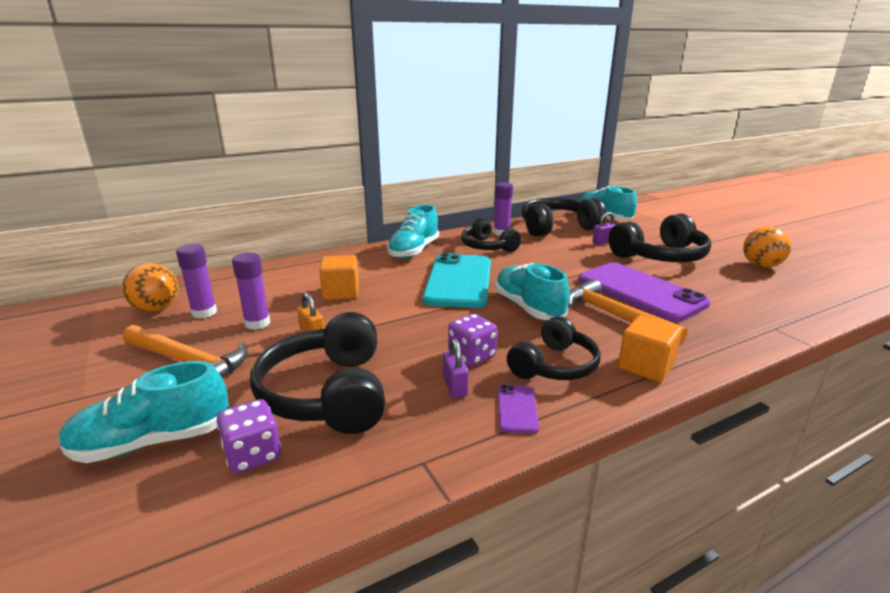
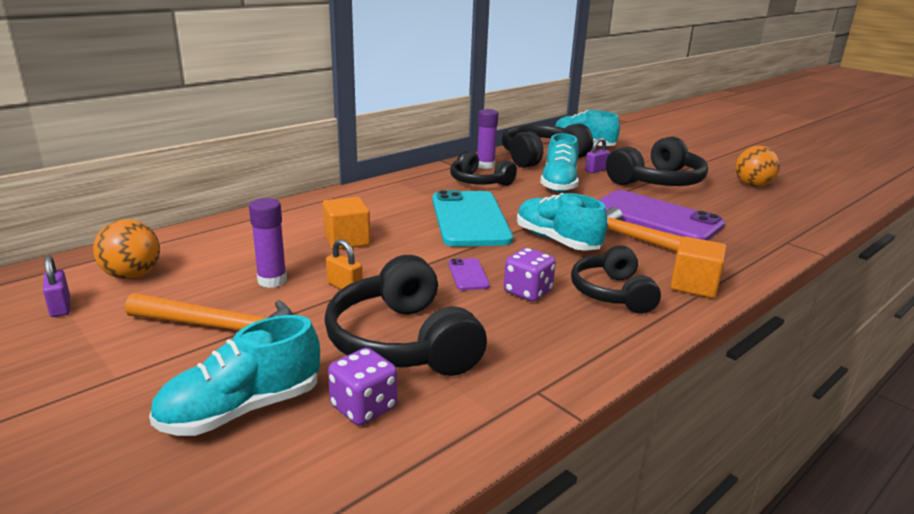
camera: 15 degrees left, 0 degrees up
purple glue stick [176,244,217,319] -> none
turquoise shoe [387,205,439,259] -> turquoise shoe moved to [540,133,579,192]
purple padlock [443,338,468,398] -> purple padlock moved to [43,256,70,317]
purple phone [498,385,539,433] -> purple phone moved to [448,258,490,290]
black headphones [507,316,601,380] -> black headphones turned 150 degrees clockwise [571,245,661,314]

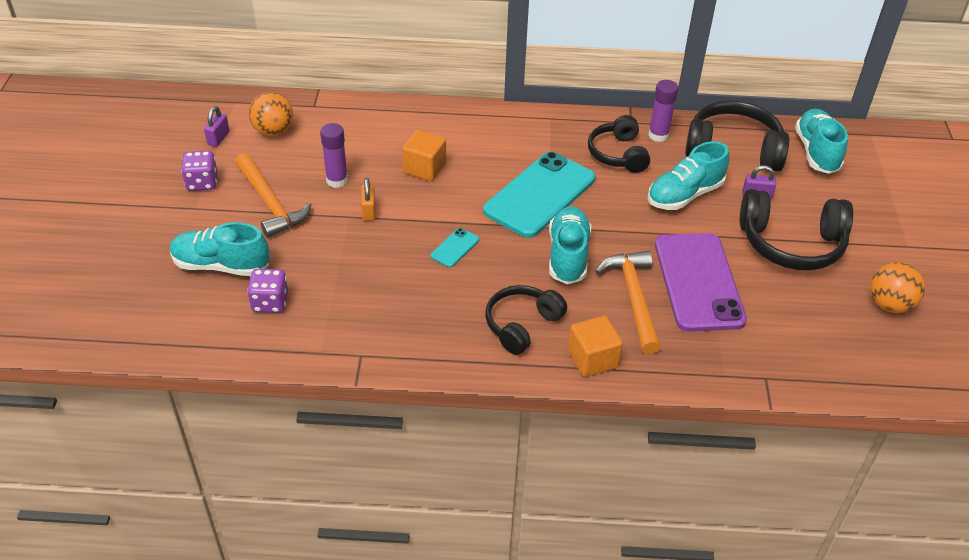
camera: 45 degrees right, 20 degrees up
black headphones [324,255,487,376] -> none
purple phone [448,258,490,290] -> turquoise phone [430,228,479,267]
purple dice [504,248,556,302] -> purple dice moved to [181,151,217,191]

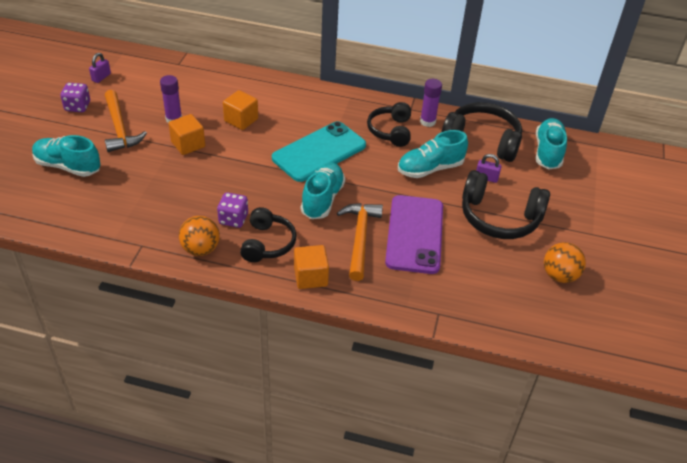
camera: 10 degrees right, 0 degrees up
purple dice [247,269,288,313] -> purple dice moved to [217,192,248,228]
orange ball [249,92,293,136] -> orange ball moved to [179,216,220,256]
orange padlock [361,178,376,221] -> orange cube [168,114,205,155]
turquoise phone [430,228,479,267] -> none
black headphones [485,285,567,355] -> black headphones turned 135 degrees clockwise [240,207,296,262]

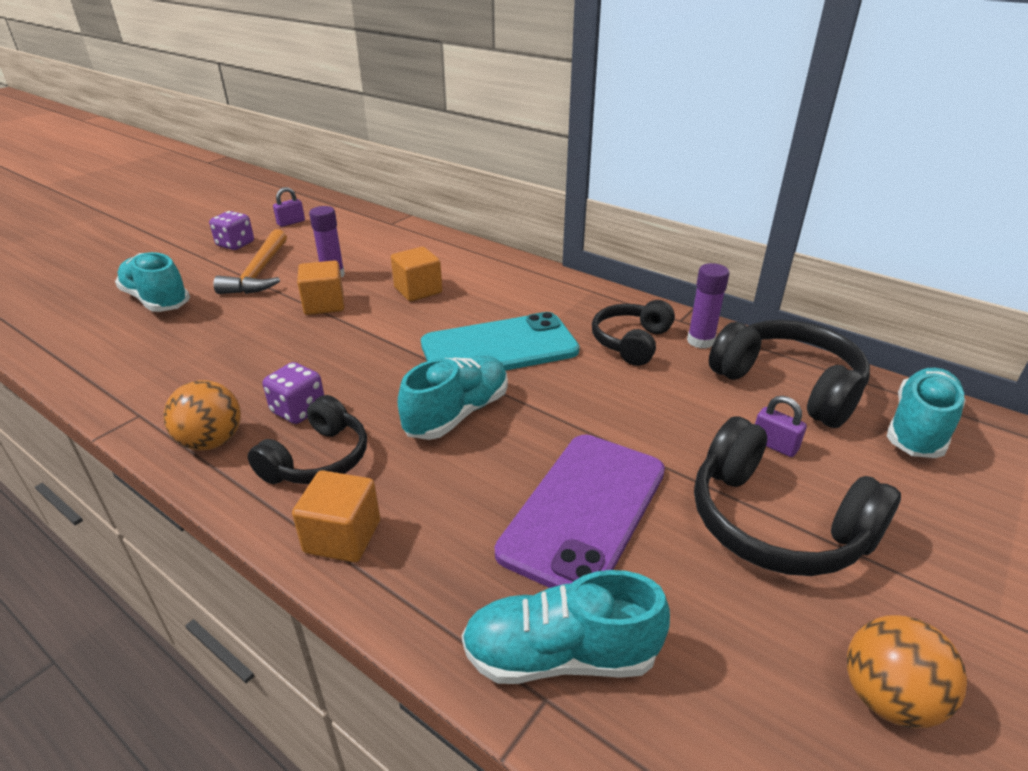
camera: 25 degrees right, 10 degrees down
orange hammer [337,203,383,281] -> none
turquoise shoe [398,130,468,178] -> turquoise shoe moved to [462,570,670,684]

